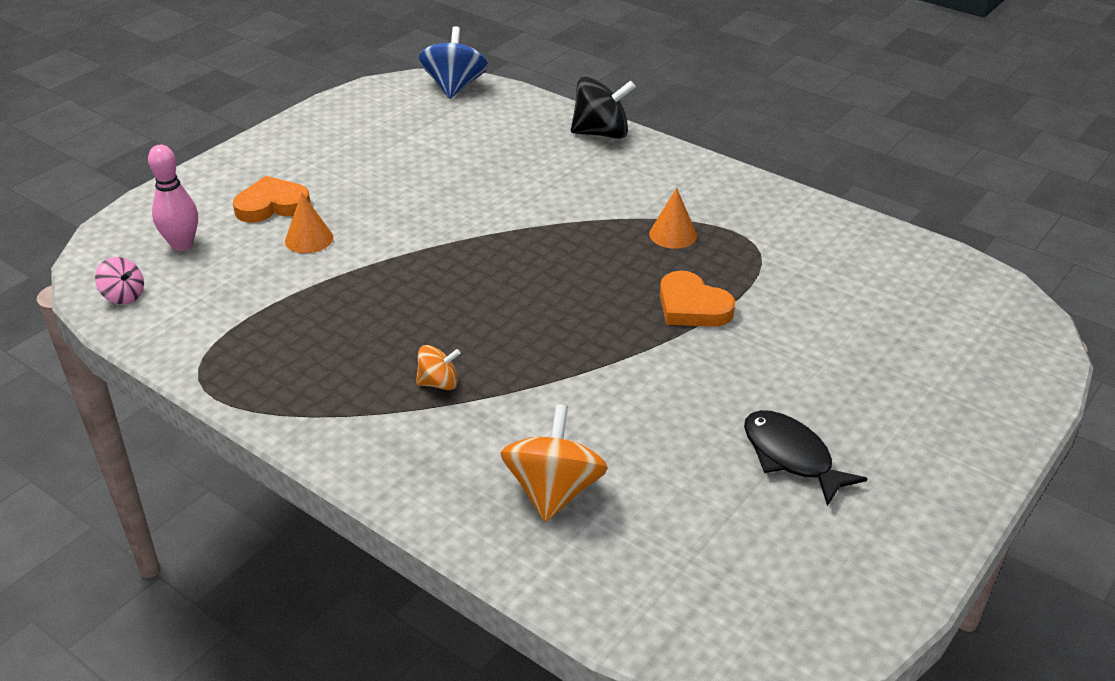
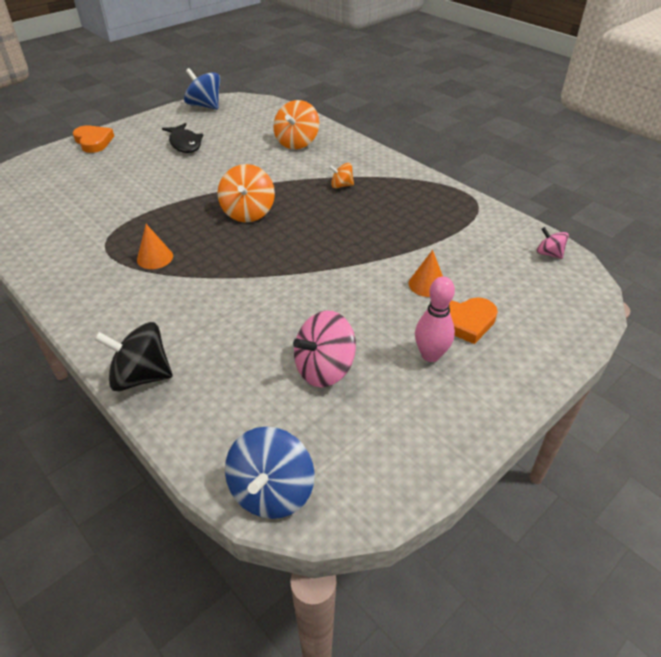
camera: 170 degrees left, 5 degrees up
pink bowling pin [148,145,198,251] -> pink bowling pin moved to [415,276,455,362]
orange heart [660,271,735,327] -> orange heart moved to [73,125,114,153]
none -> blue spinning top [184,68,221,110]
none -> orange spinning top [218,164,275,222]
none -> pink spinning top [293,310,356,387]

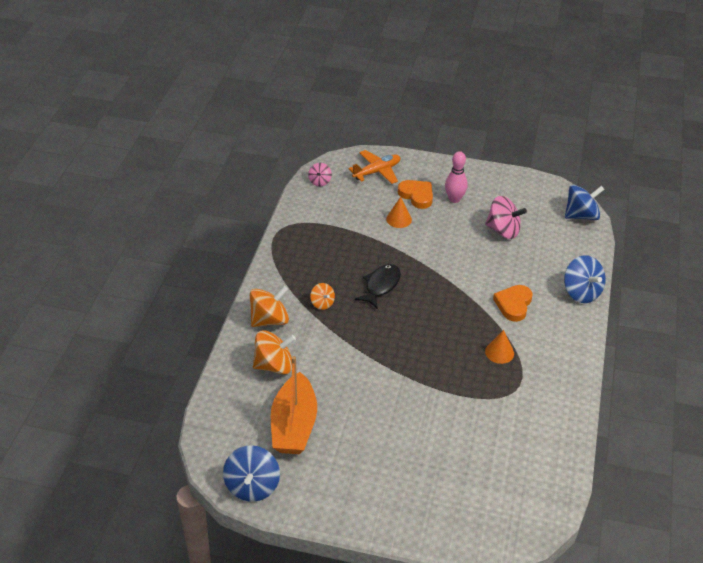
camera: 125 degrees left, 0 degrees up
orange heart [73,125,114,153] -> orange heart moved to [493,285,532,322]
black spinning top [94,322,173,391] -> blue spinning top [564,255,606,303]
black fish [162,123,203,153] -> black fish moved to [355,264,401,309]
orange spinning top [218,164,275,222] -> orange spinning top moved to [250,286,289,327]
none -> orange boat [271,356,317,454]
none -> orange plane [348,150,400,184]

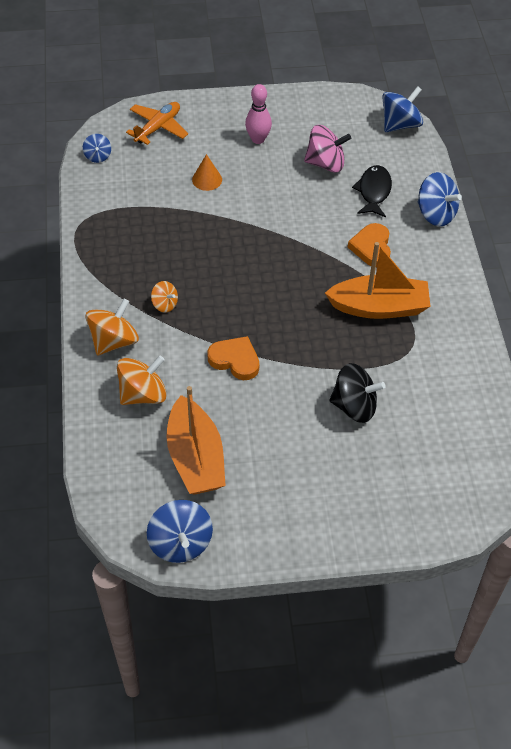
camera: 20 degrees left, 10 degrees up
pink spinning top [308,163,332,186] -> blue spinning top [83,134,111,163]
black fish [355,264,401,309] -> black fish moved to [352,165,392,217]
orange heart [398,180,433,209] -> orange heart moved to [207,336,259,380]
orange cone [485,330,514,364] -> orange boat [325,242,431,319]
none -> black spinning top [329,363,386,423]

